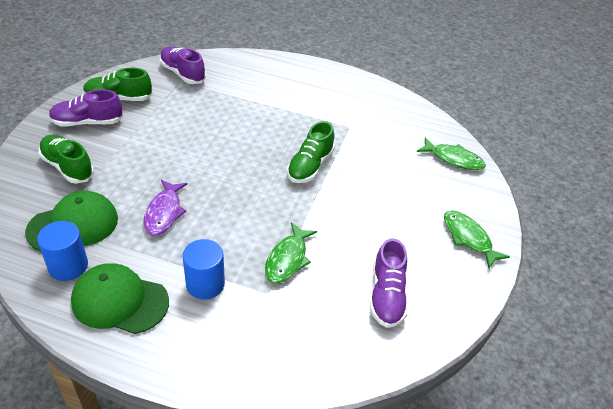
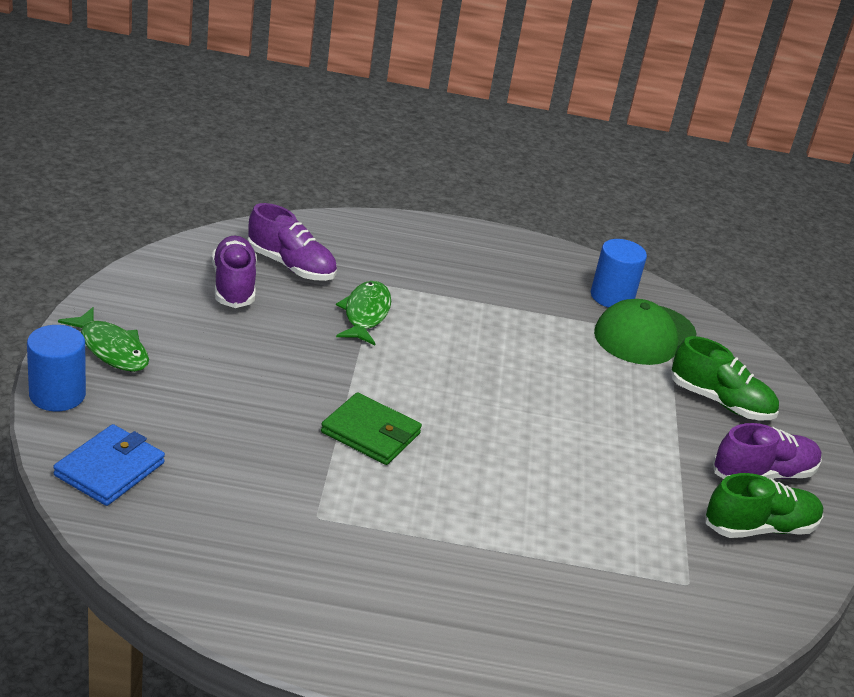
camera: 165 degrees right, 10 degrees down
green cap [71,263,169,334] -> none
purple fish [144,179,188,236] -> none
purple shoe [160,46,206,84] -> purple shoe moved to [248,203,337,281]
blue cylinder [182,239,225,299] -> blue cylinder moved to [27,325,86,411]
green shoe [287,121,335,183] -> green wallet [321,392,422,465]
green fish [417,137,486,170] -> blue wallet [53,424,165,506]

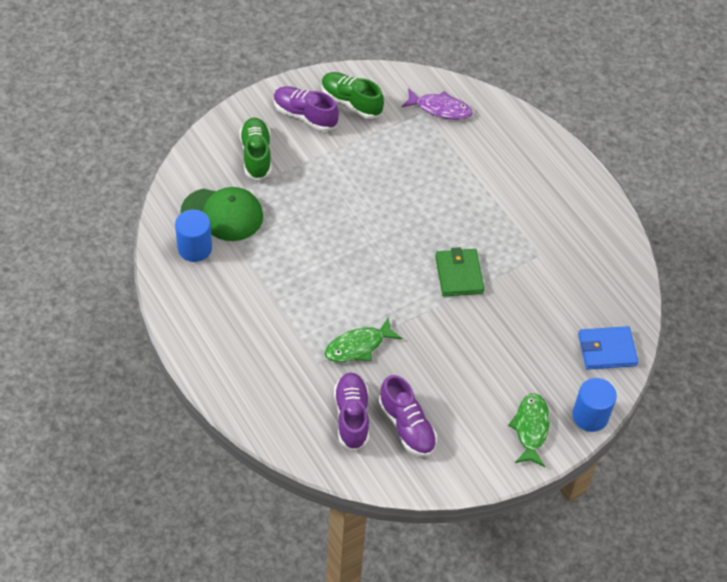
camera: 125 degrees left, 20 degrees up
purple shoe [212,236,257,308] -> purple shoe turned 75 degrees counterclockwise [379,375,437,457]
none -> purple fish [401,88,473,120]

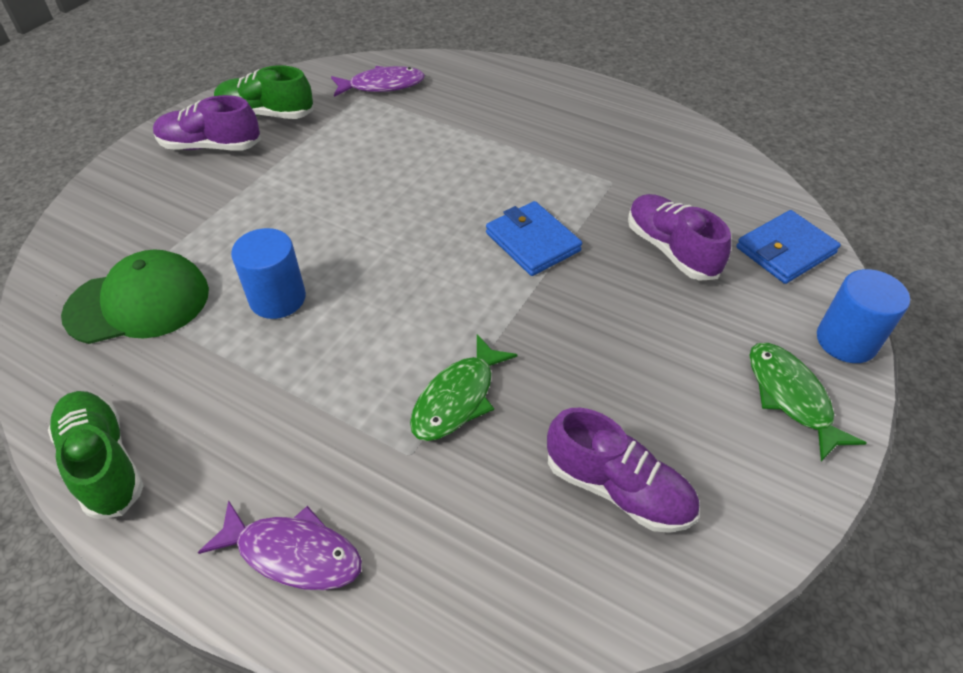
camera: 25 degrees left, 5 degrees down
blue cylinder [175,210,212,262] -> blue cylinder moved to [231,228,306,319]
green shoe [240,117,271,180] -> green shoe moved to [48,391,144,519]
purple shoe [334,372,369,451] -> purple shoe moved to [628,194,731,281]
green wallet [435,247,484,297] -> blue wallet [486,201,582,276]
none -> purple fish [198,500,362,590]

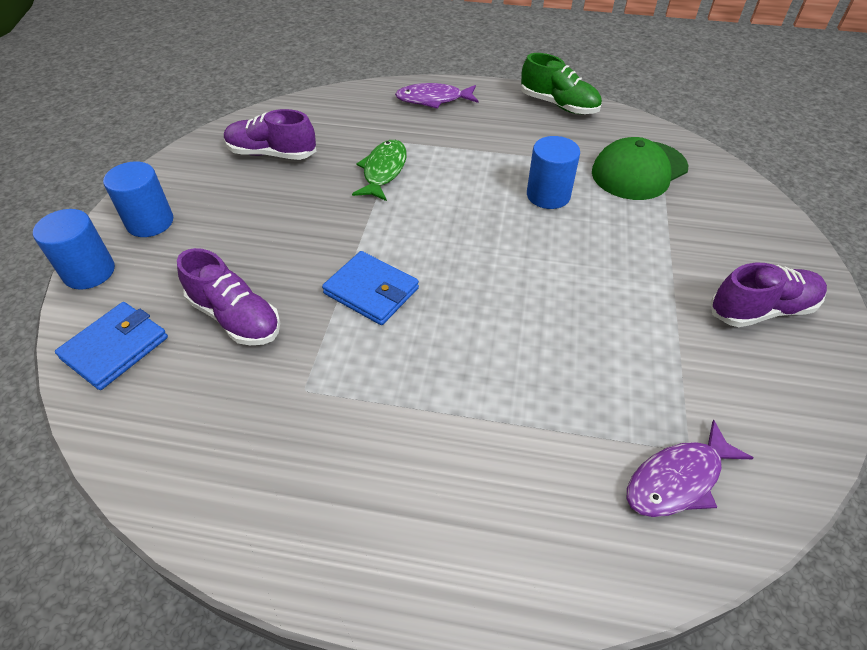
camera: 160 degrees right, 0 degrees up
green shoe [214,65,314,119] -> none
green fish [749,343,866,462] -> blue cylinder [103,161,173,237]

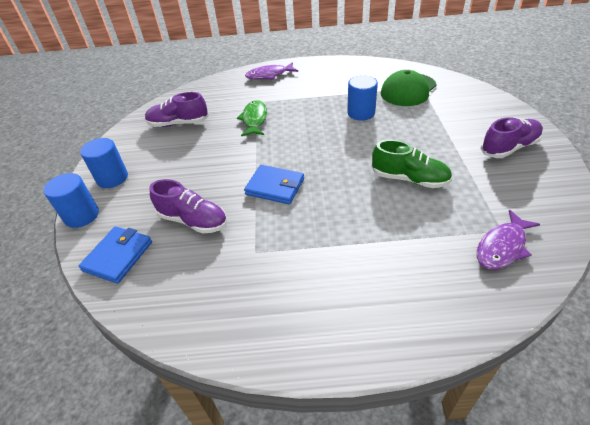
camera: 10 degrees left, 5 degrees down
green shoe [521,53,602,114] -> green shoe moved to [372,140,452,188]

